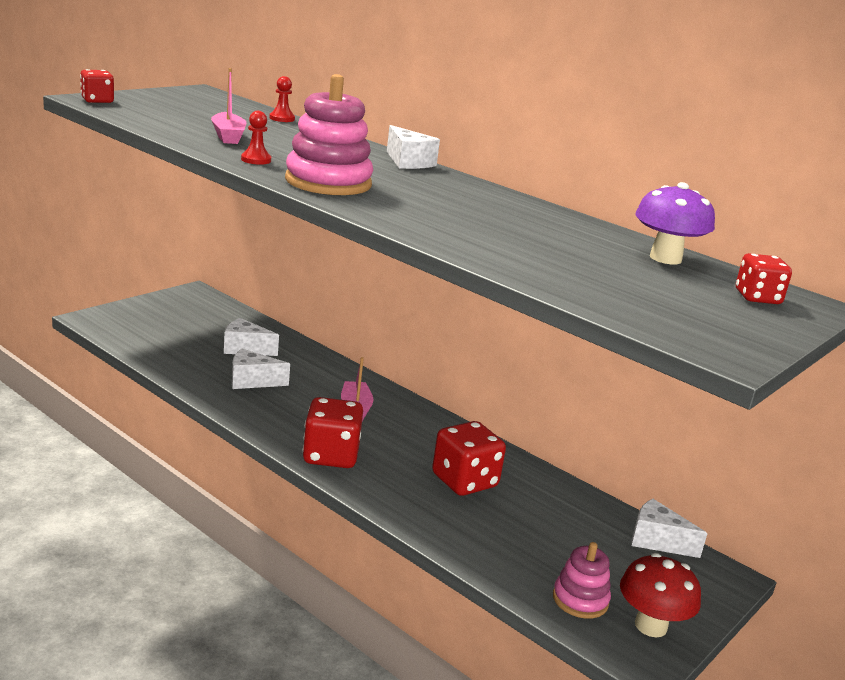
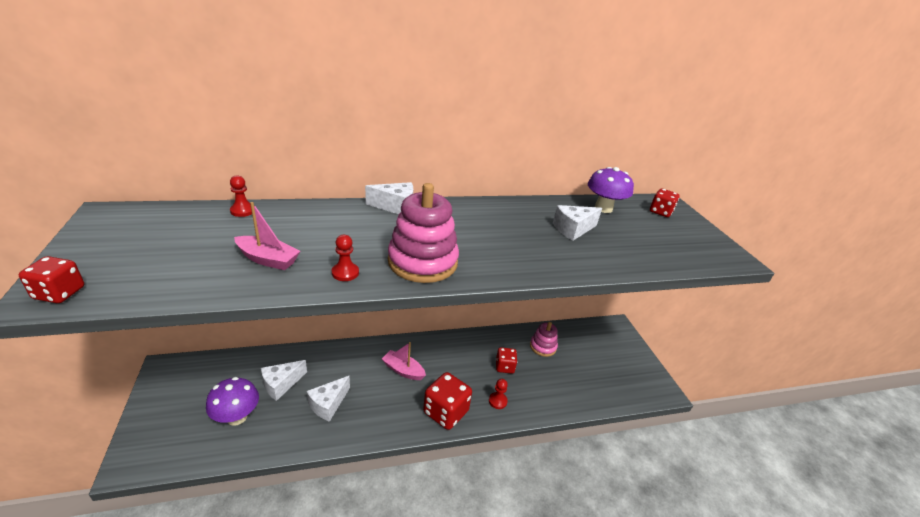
camera: 55 degrees left, 10 degrees up
red dice [432,421,506,496] -> red dice [496,347,517,374], size x0.59
pink stacking toy [553,542,611,619] -> pink stacking toy moved to [530,322,558,357]
red mushroom [620,553,701,637] -> none
white cheese [631,499,708,558] -> white cheese moved to [553,205,602,241]
none -> purple mushroom [206,377,259,426]
none -> red pawn [489,379,508,409]

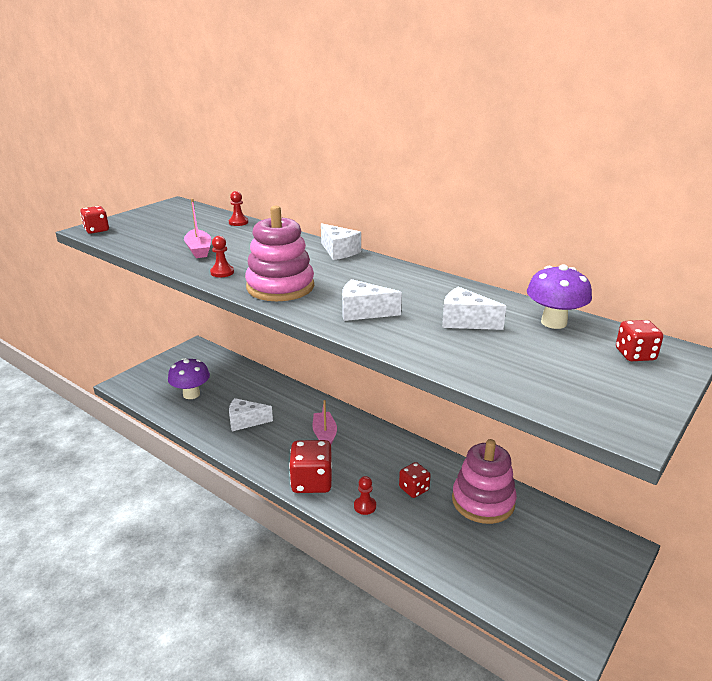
camera: 55 degrees right, 5 degrees down
white cheese [261,360,307,401] -> white cheese moved to [342,279,402,321]
pink stacking toy [530,322,558,357] -> pink stacking toy [452,439,517,524], size x1.68

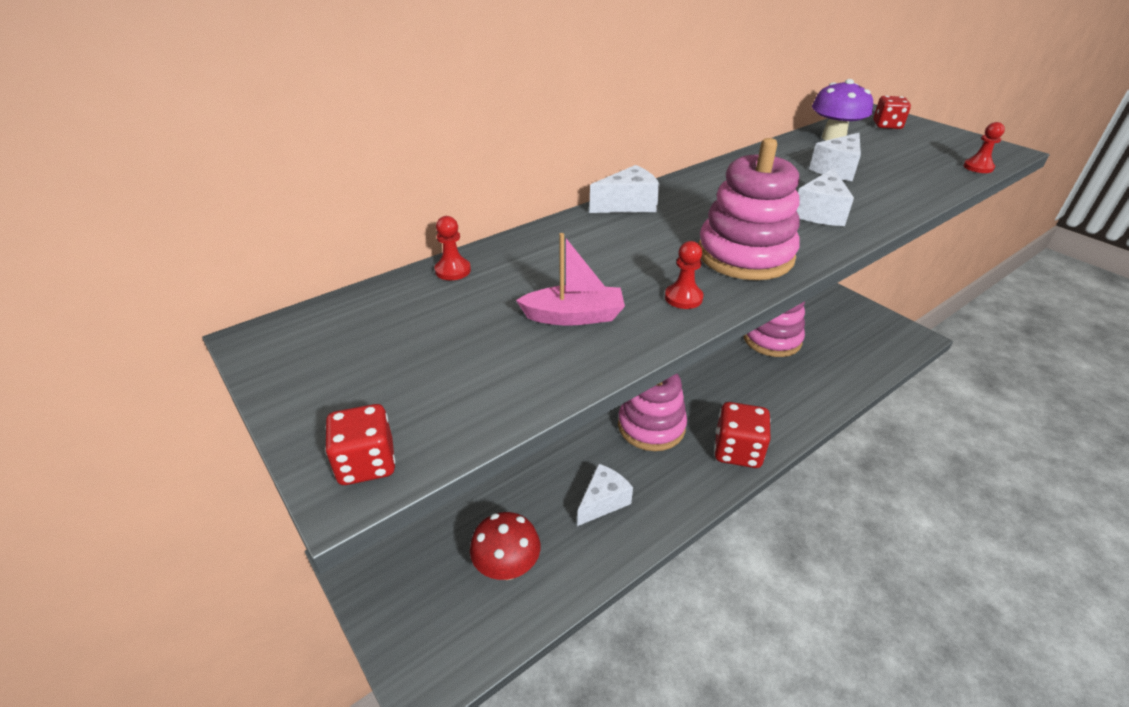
camera: 75 degrees left, 10 degrees up
purple mushroom [168,358,210,399] -> red mushroom [470,512,540,580]
white cheese [229,398,273,431] -> white cheese turned 150 degrees counterclockwise [577,463,633,526]
pink boat [312,400,337,444] -> pink stacking toy [618,374,687,451]
red pawn [354,476,376,515] -> red pawn moved to [963,122,1005,173]
red dice [399,462,431,498] -> none

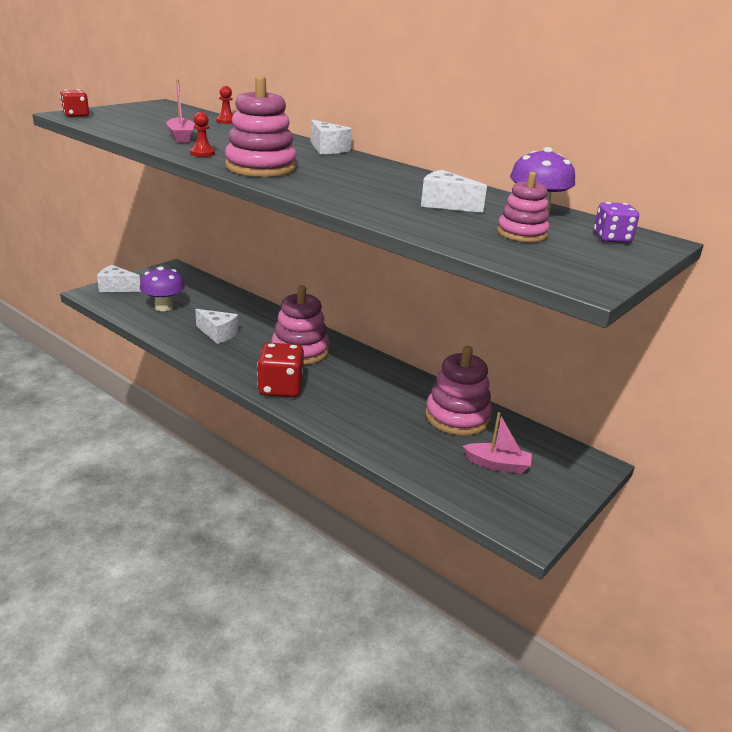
camera: 75 degrees right, 10 degrees down
red mushroom [470,512,540,580] -> purple mushroom [140,266,185,311]
white cheese [796,168,854,226] -> white cheese moved to [97,265,141,292]
red dice [873,96,911,129] -> purple dice [594,202,639,243]
red pawn [963,122,1005,173] -> none
none -> pink boat [463,412,532,474]
none -> pink stacking toy [497,172,549,242]

